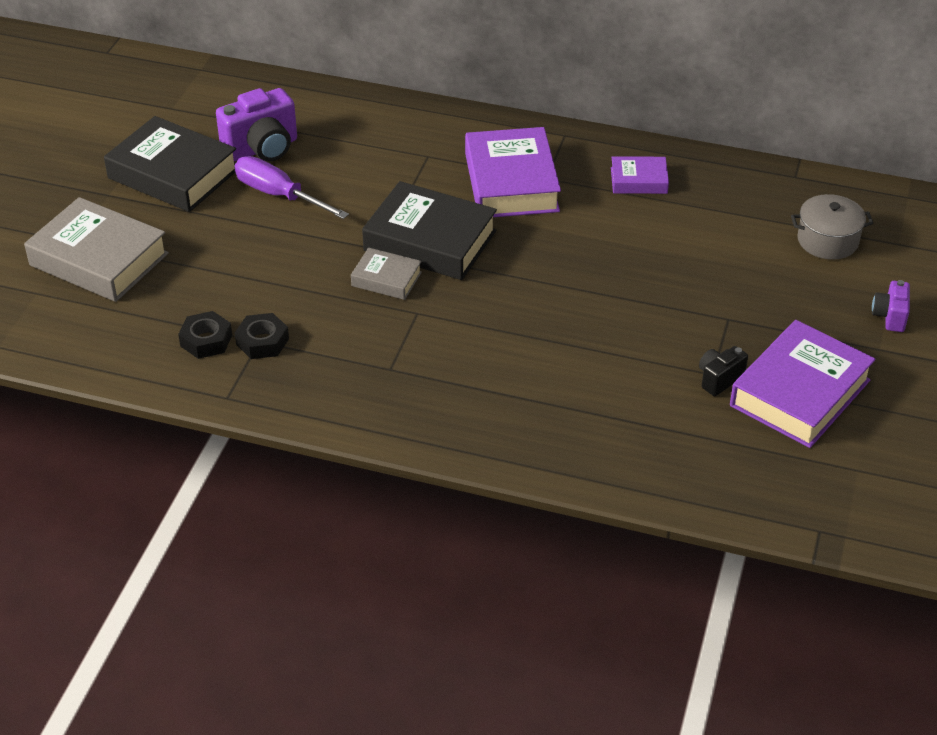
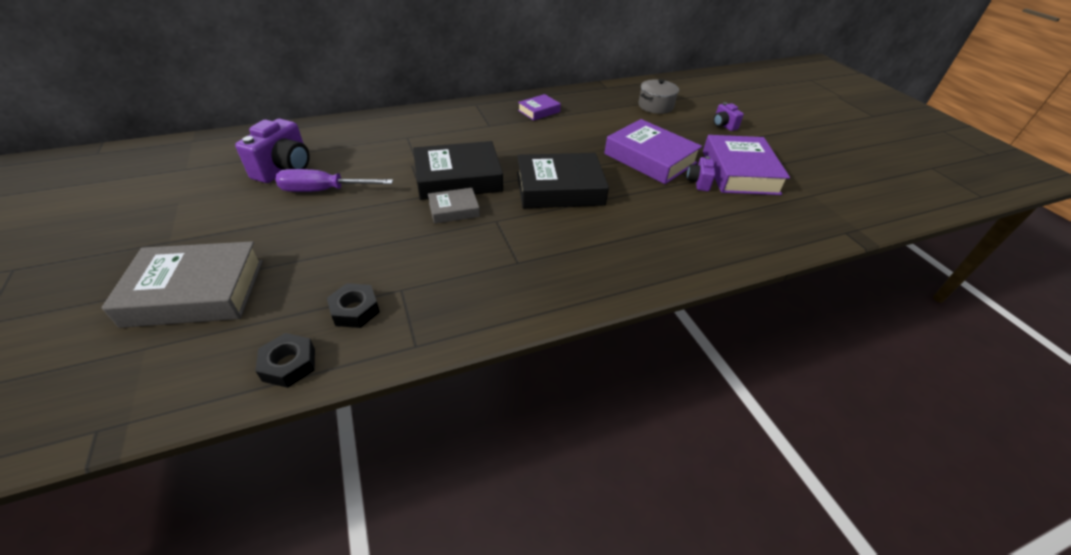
camera: 40 degrees left, 0 degrees up
black book [104,116,236,212] -> black book moved to [517,153,609,208]
black nut [235,313,289,359] -> black nut moved to [256,333,315,388]
purple book [465,127,561,217] -> purple book moved to [604,119,702,184]
black camera [699,346,748,396] -> purple camera [686,156,715,191]

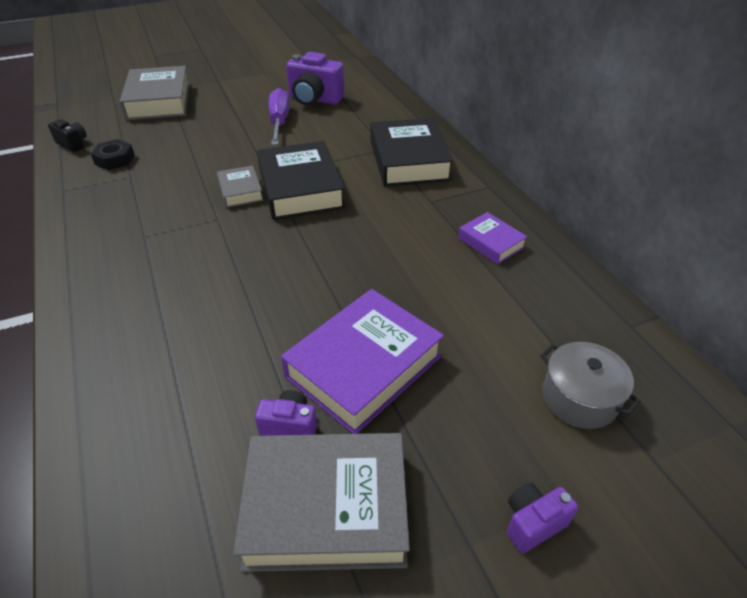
camera: 90 degrees right, 0 degrees up
black nut [256,333,315,388] -> black camera [48,119,87,152]
black book [517,153,609,208] -> black book moved to [370,118,454,187]
purple book [703,135,790,195] -> grey book [233,433,410,572]

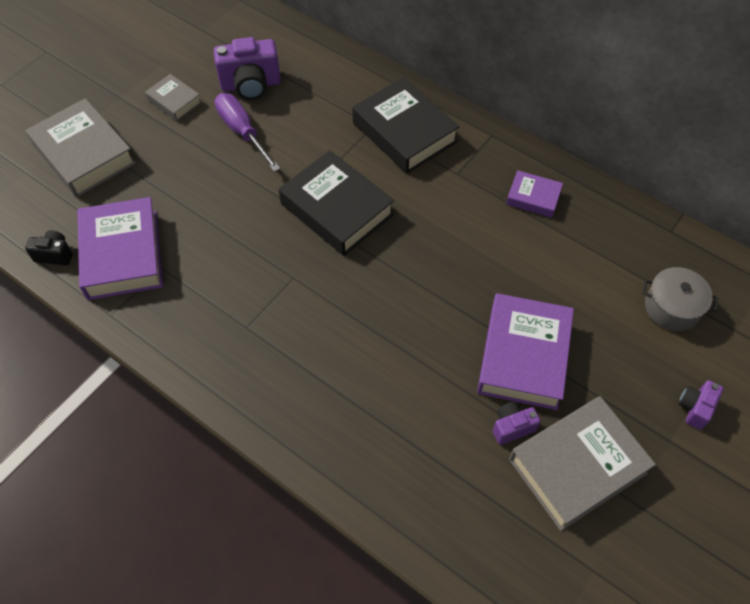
camera: 30 degrees left, 15 degrees up
black nut [91,139,135,170] -> purple book [77,197,163,300]
grey book [217,165,264,208] -> grey book moved to [145,74,202,121]

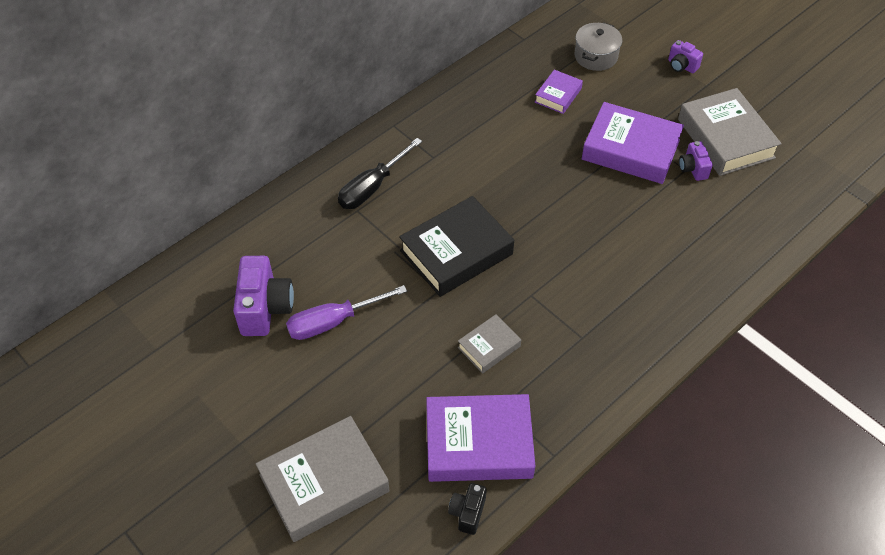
camera: 80 degrees left, 5 degrees down
grey book [145,74,202,121] -> grey book moved to [458,314,521,373]
black book [352,77,460,174] -> black screwdriver [338,138,422,209]
purple book [506,170,563,218] -> purple book moved to [535,70,583,114]

